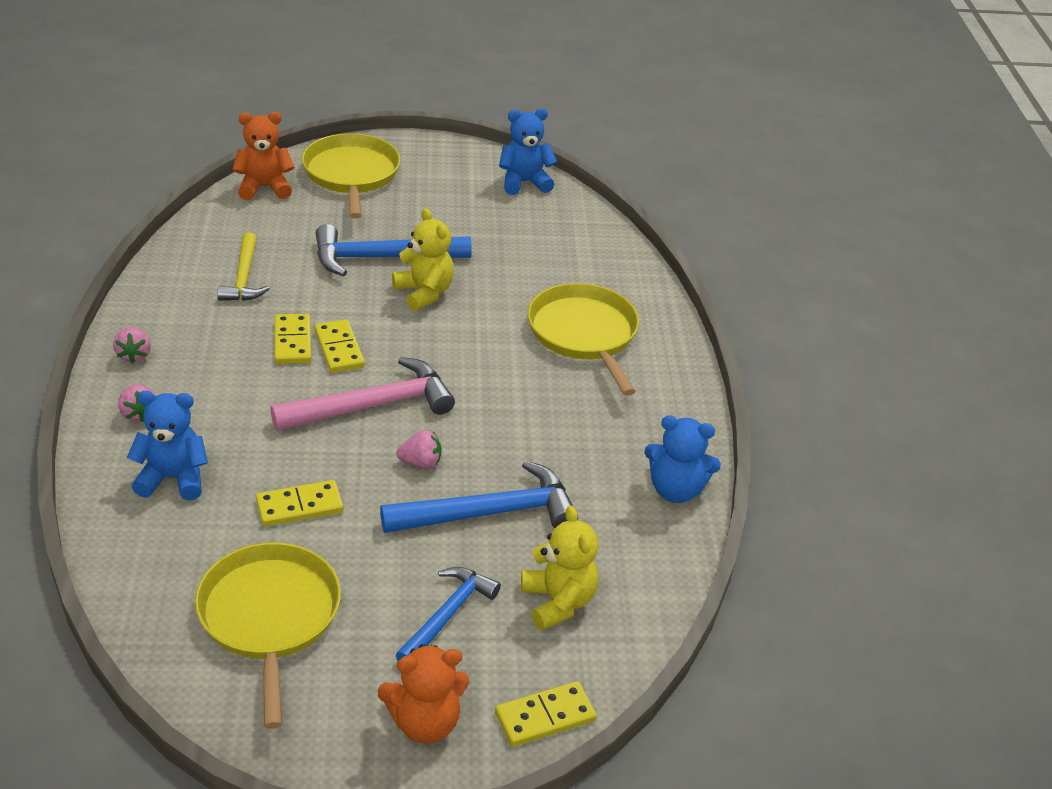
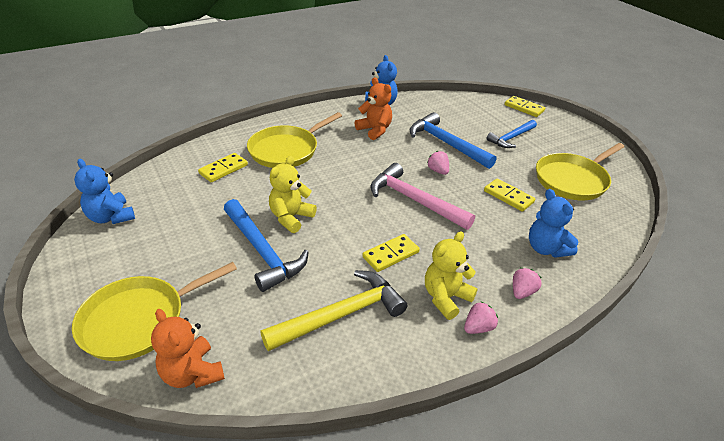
camera: 115 degrees left, 0 degrees up
yellow hammer [217,232,270,301] -> yellow hammer [260,270,407,351], size x1.54
yellow domino [314,319,365,373] -> yellow domino moved to [198,153,248,182]
orange teddy bear [378,644,469,743] -> orange teddy bear moved to [355,77,392,140]
blue hammer [396,567,501,661] -> blue hammer turned 45 degrees counterclockwise [486,120,537,148]
yellow teddy bear [521,506,599,631] -> yellow teddy bear moved to [425,231,478,320]

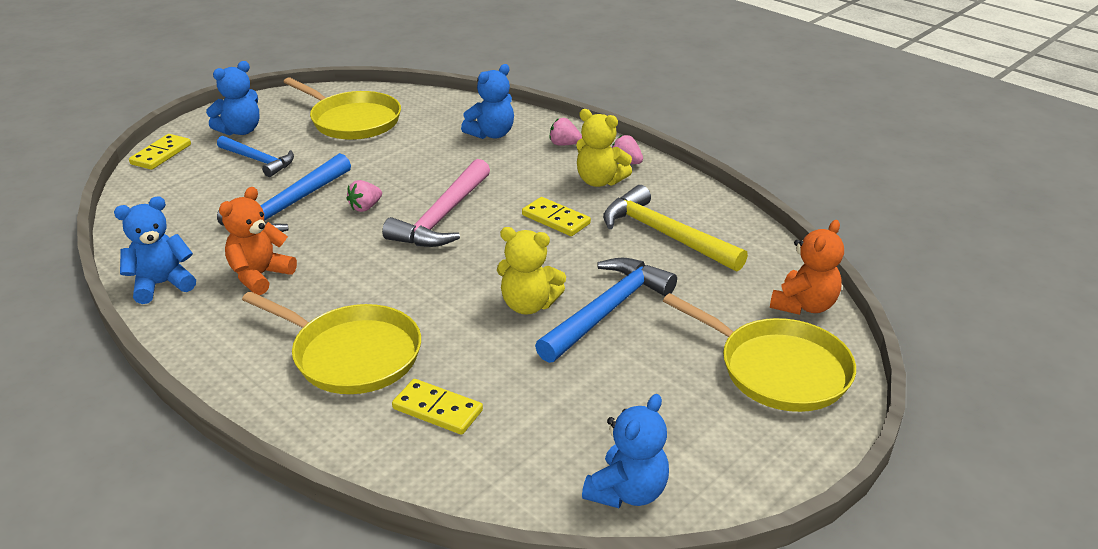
camera: 105 degrees left, 5 degrees down
yellow domino [484,178,535,212] -> none
none -> blue teddy bear [206,61,259,135]

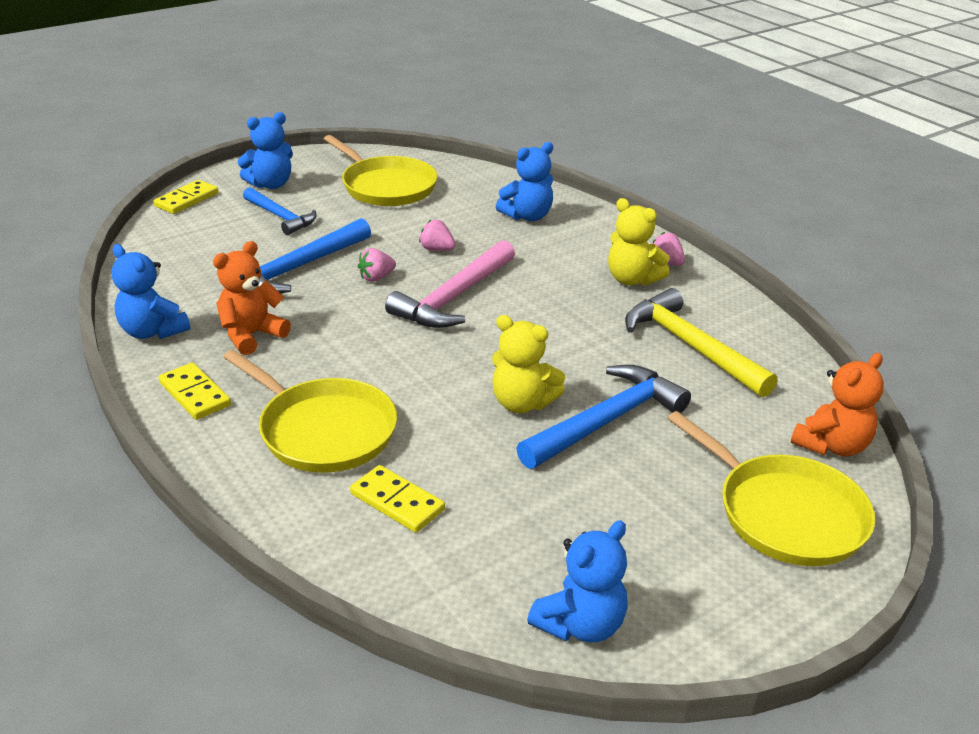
camera: 10 degrees right, 0 degrees up
blue teddy bear [114,196,196,304] -> blue teddy bear turned 120 degrees counterclockwise [112,244,190,339]
yellow domino [522,197,591,236] -> yellow domino moved to [158,363,231,420]
pink strawberry [549,118,582,146] -> pink strawberry moved to [419,220,456,251]

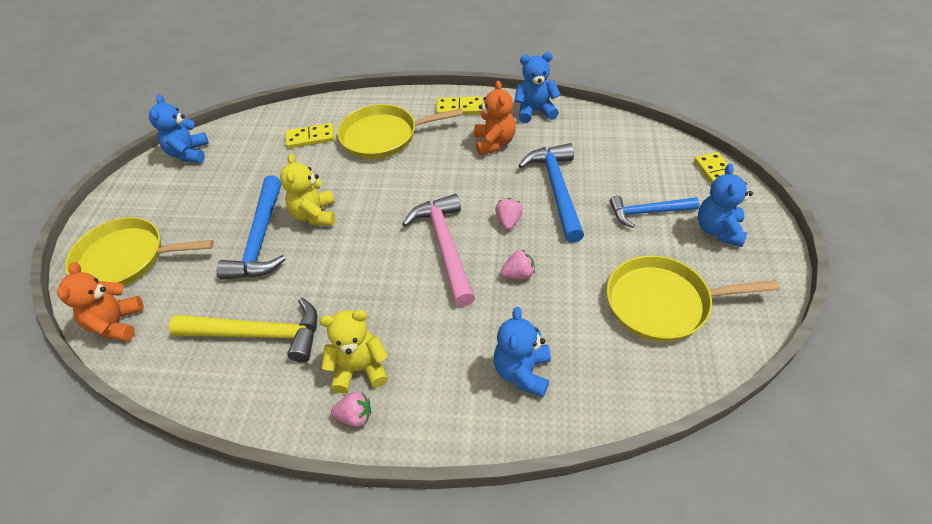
camera: 135 degrees right, 15 degrees up
yellow teddy bear [492,315,565,413] -> yellow teddy bear turned 75 degrees counterclockwise [280,153,335,226]

